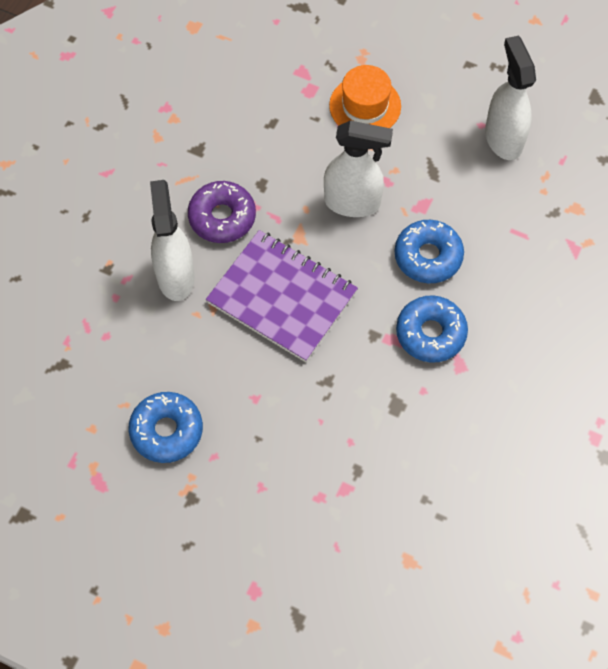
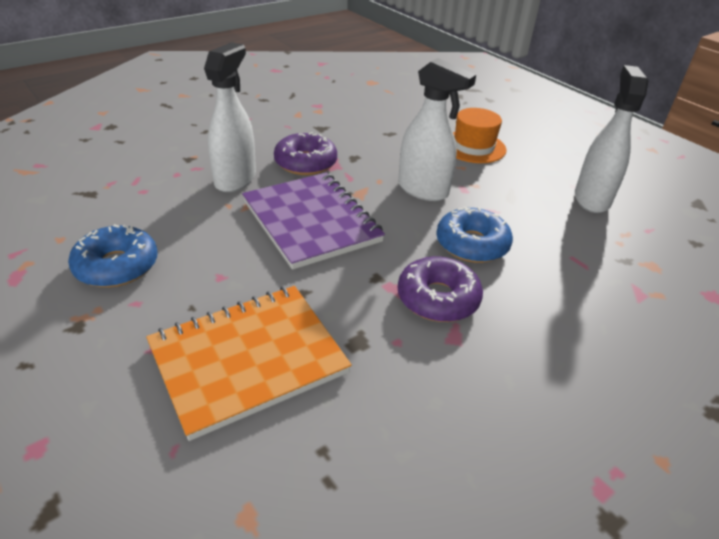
camera: 25 degrees right, 25 degrees down
blue donut [396,295,468,363] -> purple donut [398,256,483,322]
none -> orange notebook [146,286,352,441]

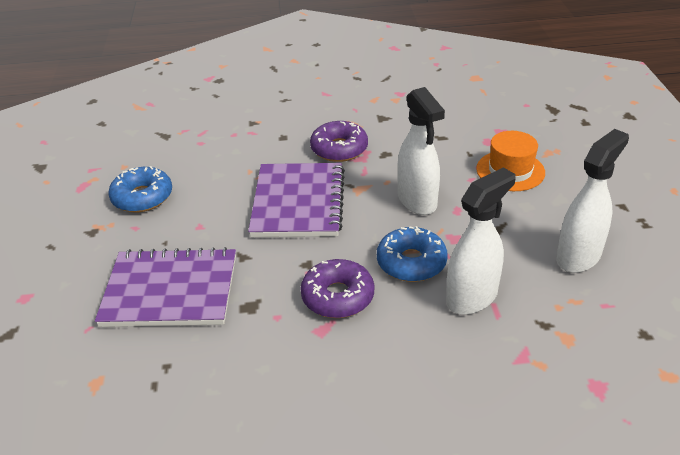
camera: 35 degrees right, 0 degrees up
orange notebook [146,286,352,441] -> purple notebook [95,247,236,327]
white spray bottle [204,42,256,192] -> white spray bottle moved to [446,168,516,315]

